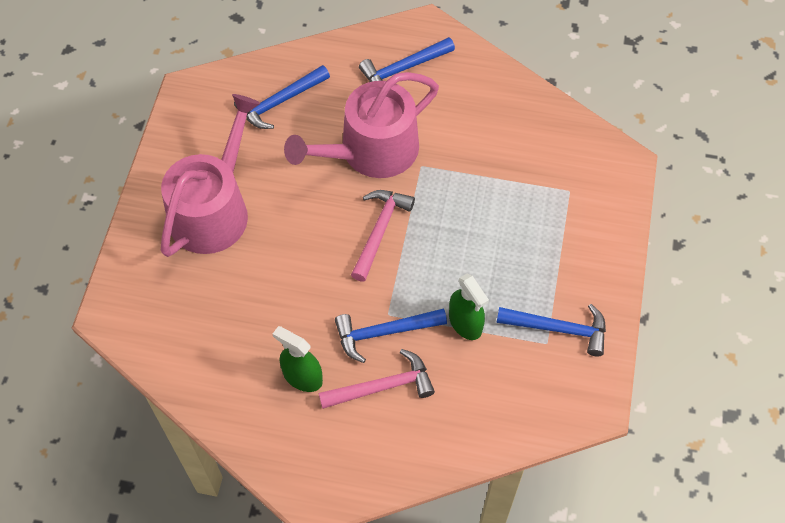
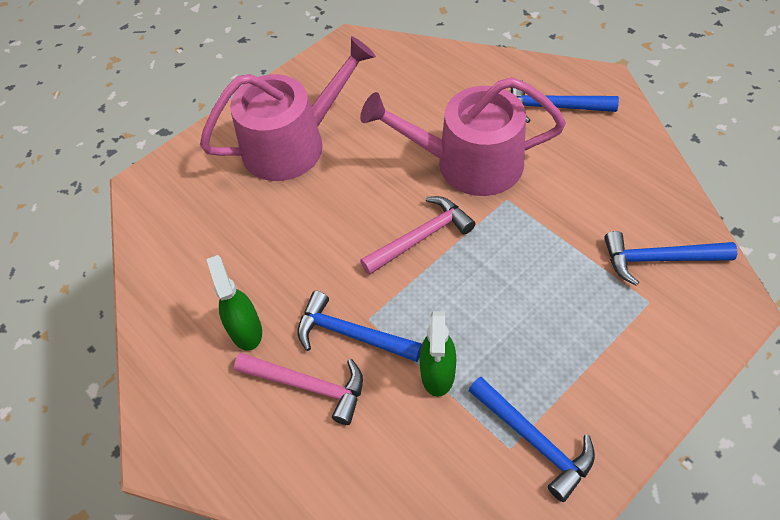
camera: 40 degrees right, 5 degrees down
blue hammer [234,65,330,129] -> blue hammer moved to [604,231,737,286]

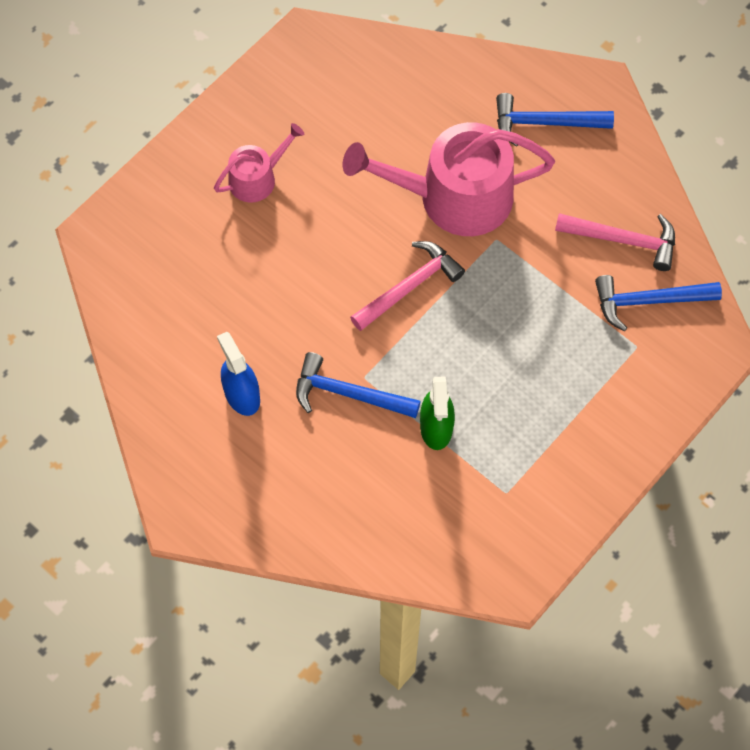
camera: 10 degrees left, 10 degrees up
pink watering can [200,36,376,181] -> pink watering can [214,123,304,203], size x0.51
green spray bottle [206,255,262,351] -> blue spray bottle [217,332,260,416]
pink hammer [234,353,363,425] -> pink hammer moved to [555,213,675,271]
blue hammer [468,377,595,502] -> none

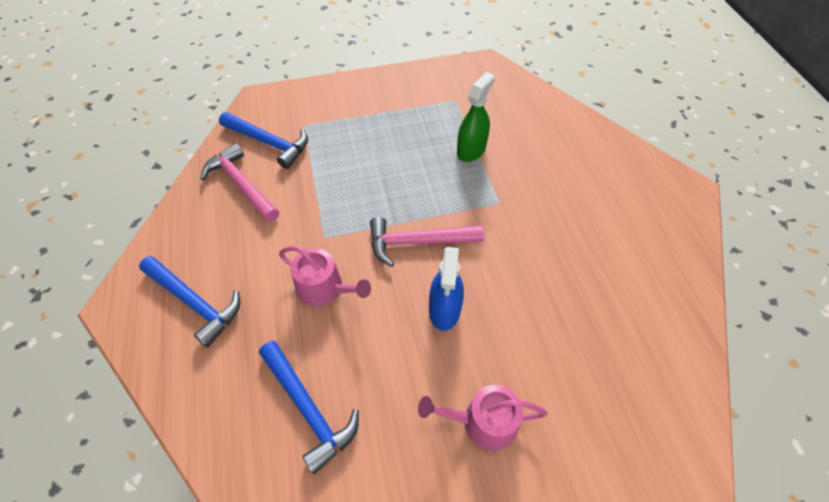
camera: 145 degrees left, 10 degrees down
blue spray bottle [217,332,260,416] -> blue spray bottle moved to [429,247,464,331]
blue hammer [296,352,421,418] -> blue hammer moved to [259,341,359,474]
pink watering can [343,122,555,236] -> pink watering can [279,246,371,306], size x0.51

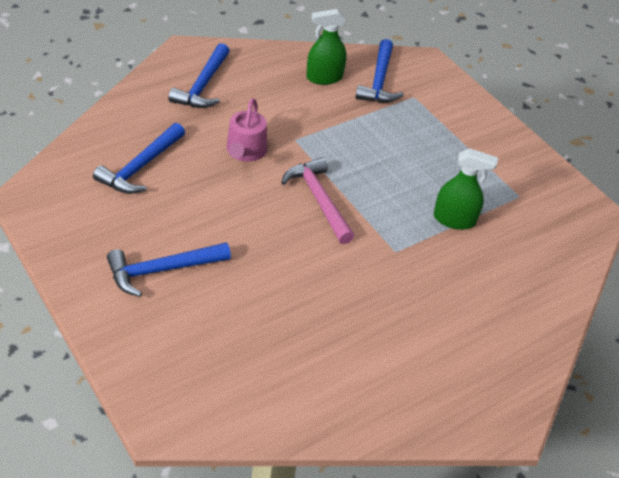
camera: 65 degrees right, 10 degrees down
pink hammer [201,143,279,222] -> green spray bottle [306,9,347,85]
pink watering can [418,385,548,451] -> blue hammer [107,242,231,297]
blue spray bottle [429,247,464,331] -> none

